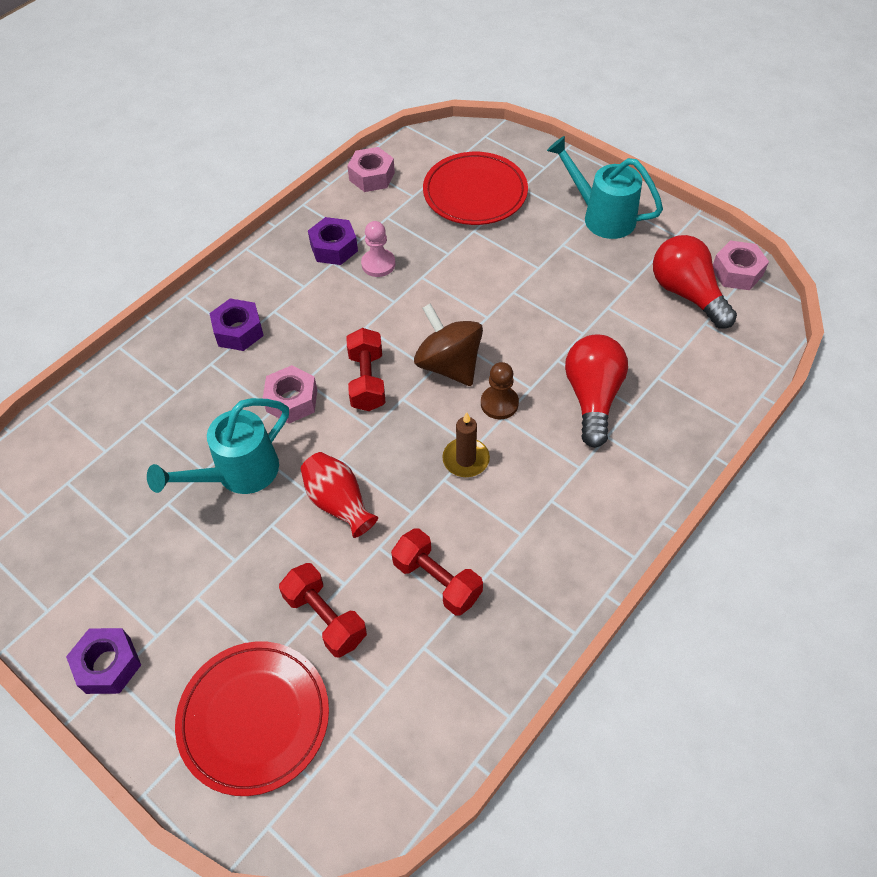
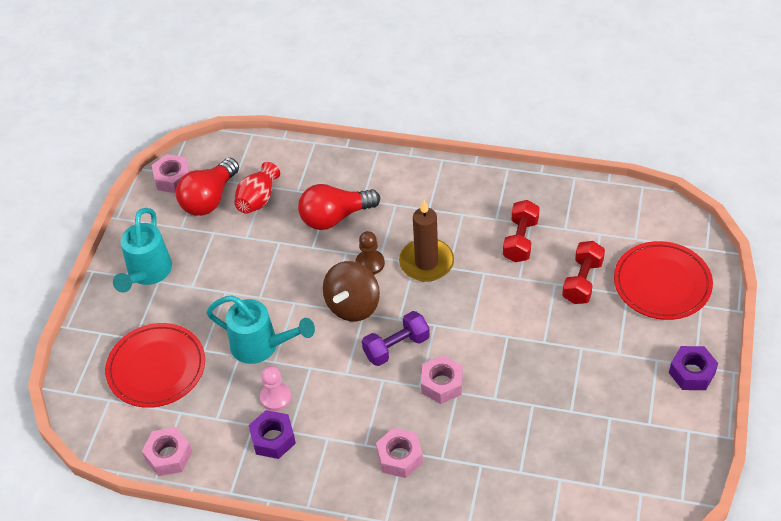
camera: 115 degrees left, 5 degrees down
turquoise watering can [147,398,289,494] -> turquoise watering can moved to [206,295,315,364]
purple nut [209,298,264,351] -> pink nut [376,428,423,478]
red vase [301,452,378,538] -> red vase moved to [234,162,280,214]
red dumbbell [346,328,385,411] -> purple dumbbell [362,311,430,366]
brown candle [442,412,490,477] -> brown candle [399,200,454,282], size x1.59

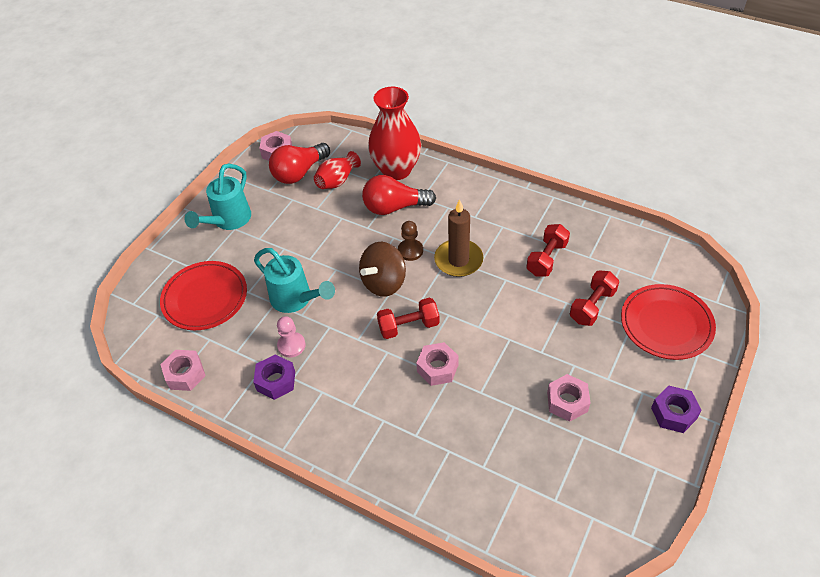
camera: 15 degrees right, 0 degrees up
purple dumbbell [362,311,430,366] -> red dumbbell [377,298,440,339]
pink nut [376,428,423,478] -> pink nut moved to [547,374,590,422]
none -> red vase [368,87,421,180]

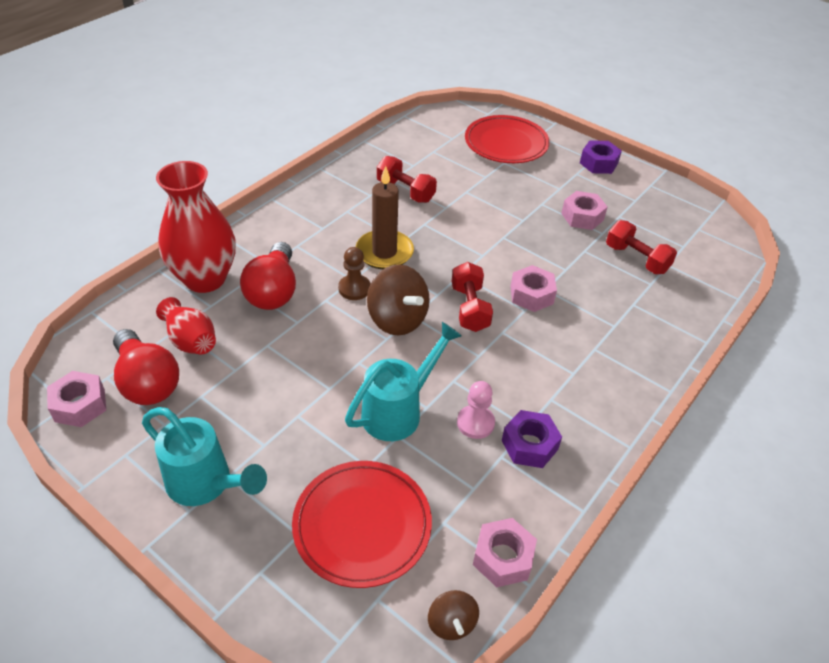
camera: 85 degrees left, 5 degrees down
red dumbbell [570,271,619,326] -> red dumbbell moved to [606,220,677,274]
none -> brown spinning top [428,590,479,640]

